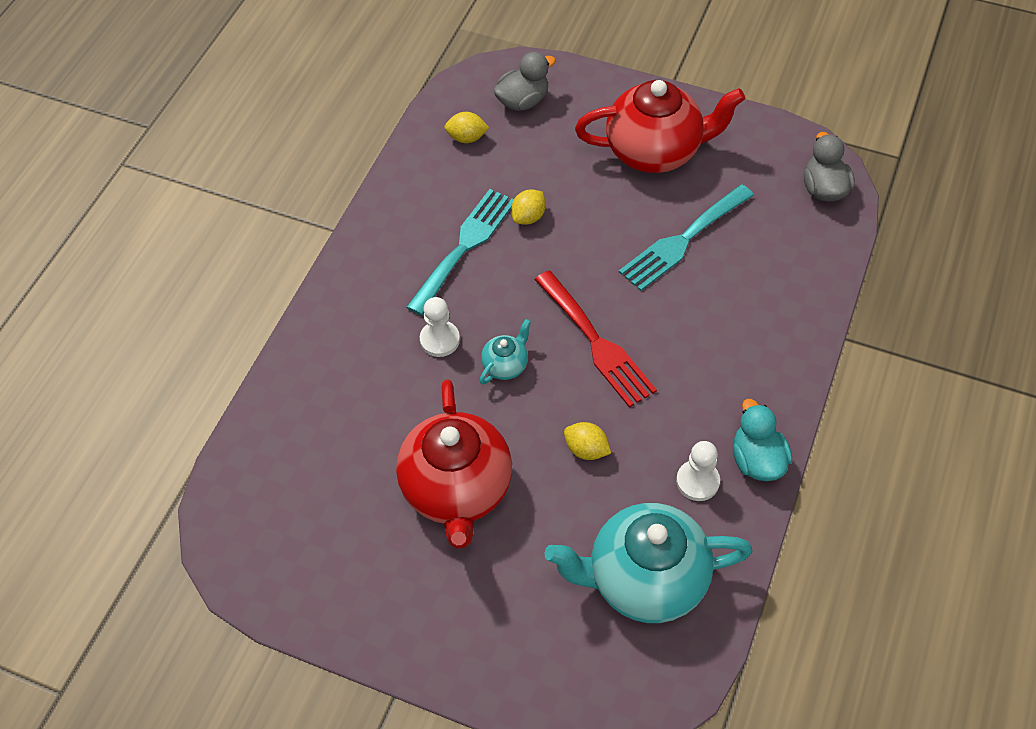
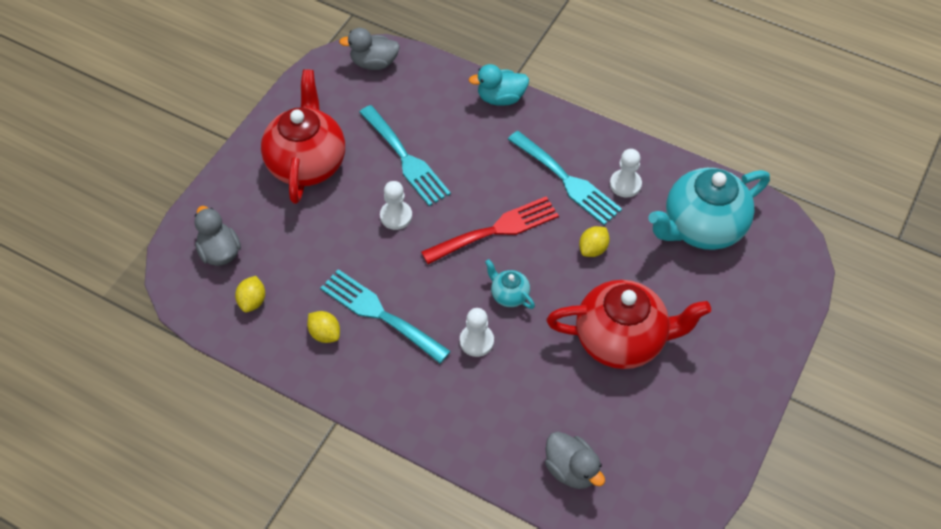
camera: 85 degrees left, 0 degrees up
yellow lemon [511,189,546,225] -> yellow lemon moved to [307,311,340,343]
turquoise teapot [545,503,752,623] -> turquoise teapot turned 60 degrees clockwise [648,168,770,250]
turquoise duck [733,399,792,481] -> turquoise duck moved to [468,64,529,106]
none -> white pawn [380,181,412,230]
none -> turquoise fork [508,131,622,225]
none -> grey duck [545,432,605,489]

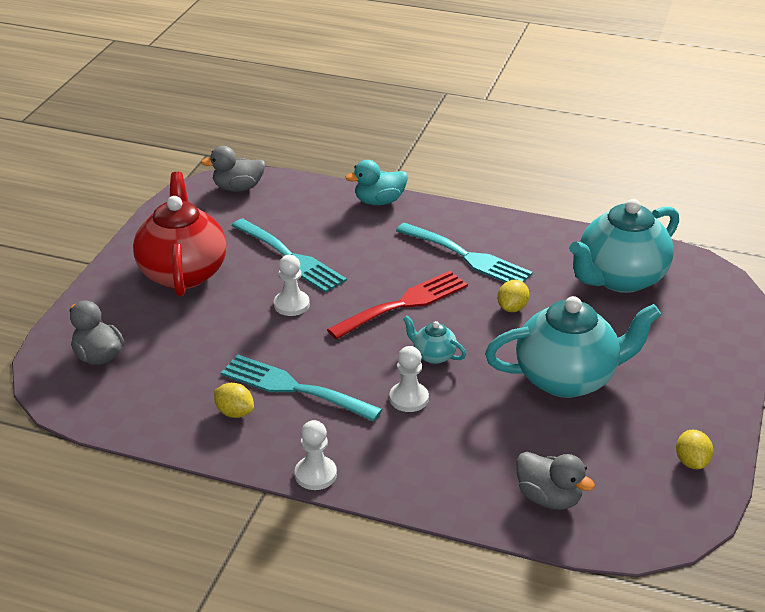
camera: 10 degrees left, 20 degrees down
yellow lemon [235,276,265,312] -> yellow lemon moved to [676,430,713,469]
red teapot [547,280,711,369] -> turquoise teapot [485,296,661,398]
white pawn [610,149,642,198] -> white pawn moved to [295,420,337,490]

